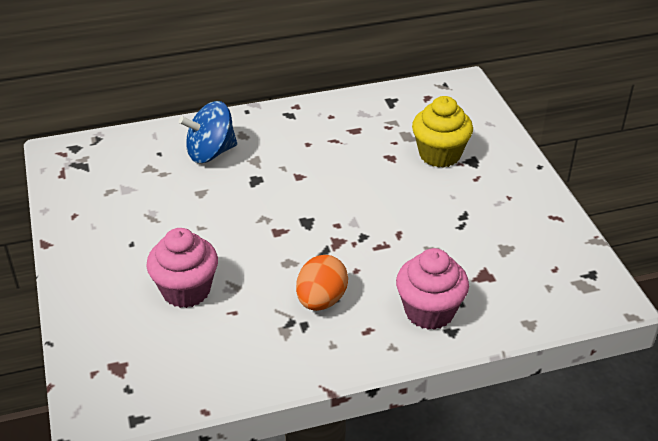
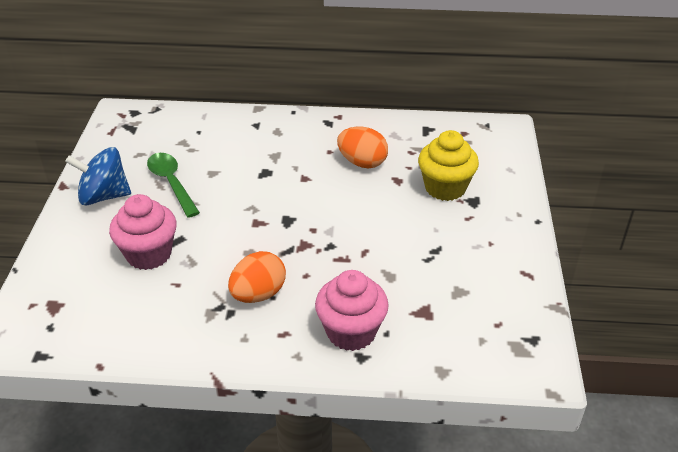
camera: 20 degrees right, 0 degrees up
blue spinning top [179,101,237,163] -> blue spinning top moved to [65,147,131,205]
none -> green spoon [147,153,200,218]
none -> orange egg [337,126,388,168]

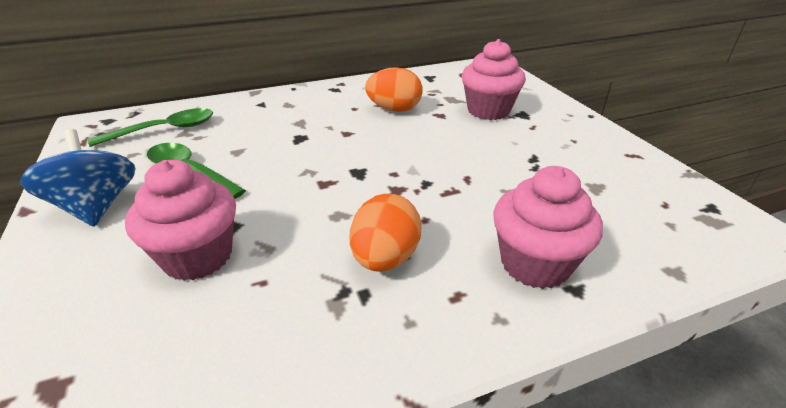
camera: 25 degrees left, 5 degrees down
blue spinning top [65,147,131,205] -> blue spinning top turned 90 degrees clockwise [20,129,136,227]
yellow cupcake [418,130,479,201] -> pink cupcake [462,39,526,120]
none -> green spoon [88,108,213,147]

